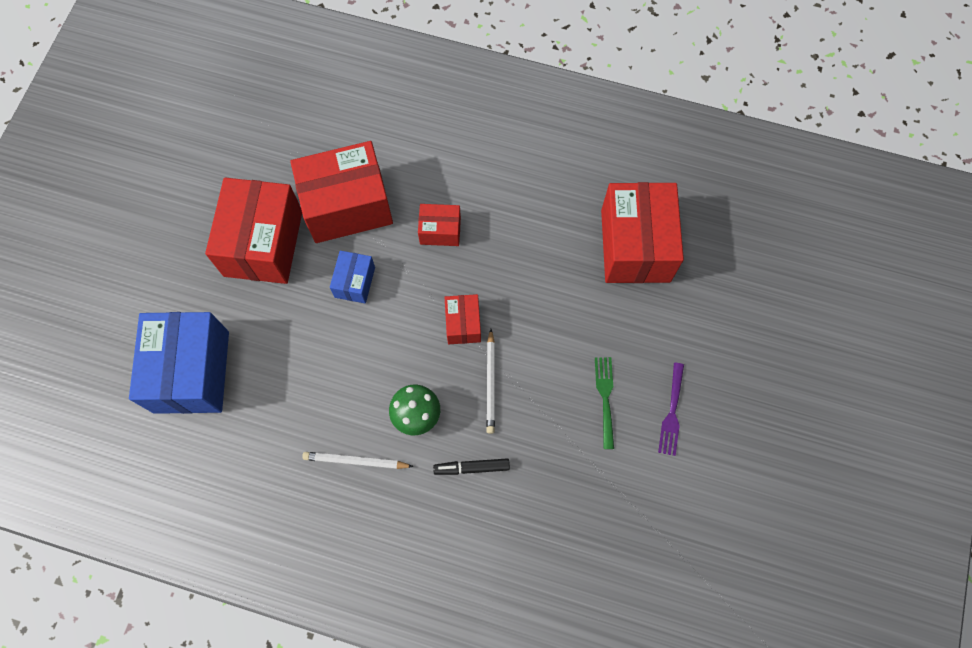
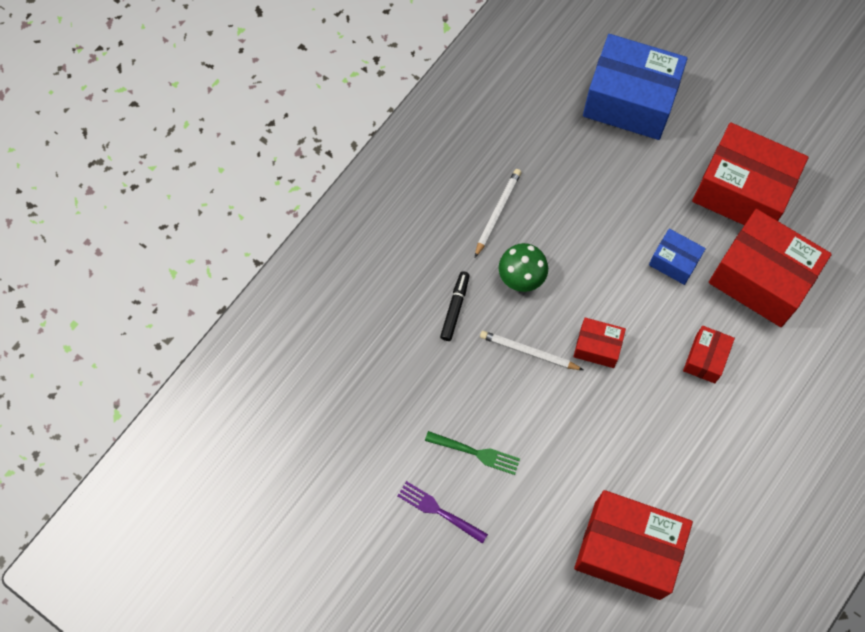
camera: 110 degrees right, 0 degrees up
red box [290,141,393,243] -> red box turned 60 degrees counterclockwise [709,209,832,327]

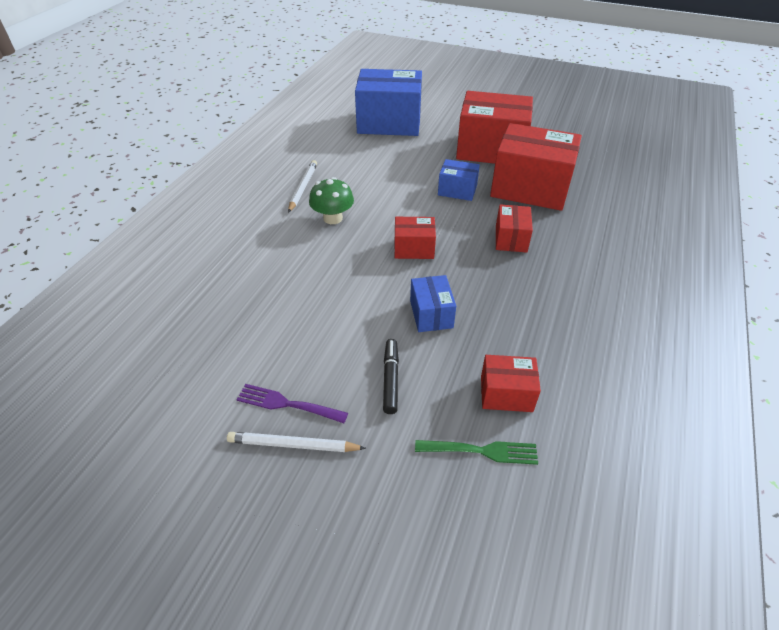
camera: 15 degrees left, 25 degrees down
green fork [425,431,520,475] -> green fork moved to [415,440,538,465]
black marker [440,271,470,341] -> black marker moved to [383,339,399,414]
white pencil [480,331,583,370] -> white pencil moved to [227,432,366,452]
red box [574,490,693,600] -> red box [481,355,541,412], size x0.49
none -> blue box [410,275,456,332]

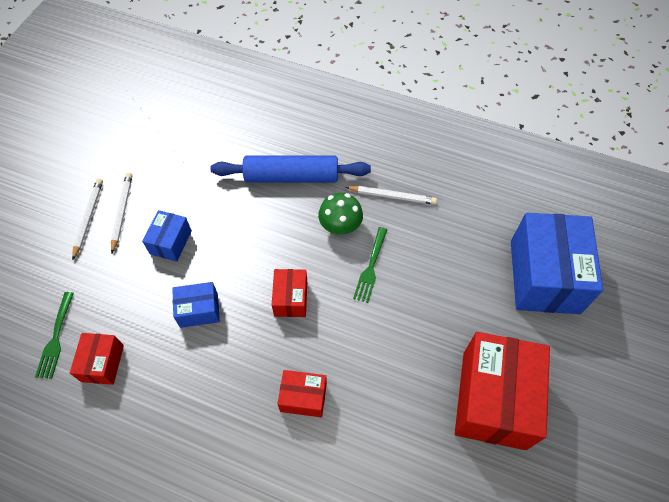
camera: 90 degrees right, 15 degrees up
purple fork [236,384,348,423] -> white pencil [111,173,132,253]
black marker [383,339,399,414] -> none
blue box [438,159,480,201] -> blue box moved to [142,210,192,262]
red box [490,123,582,211] -> none
none -> blue rolling pin [210,155,371,182]
none -> green fork [353,227,387,303]

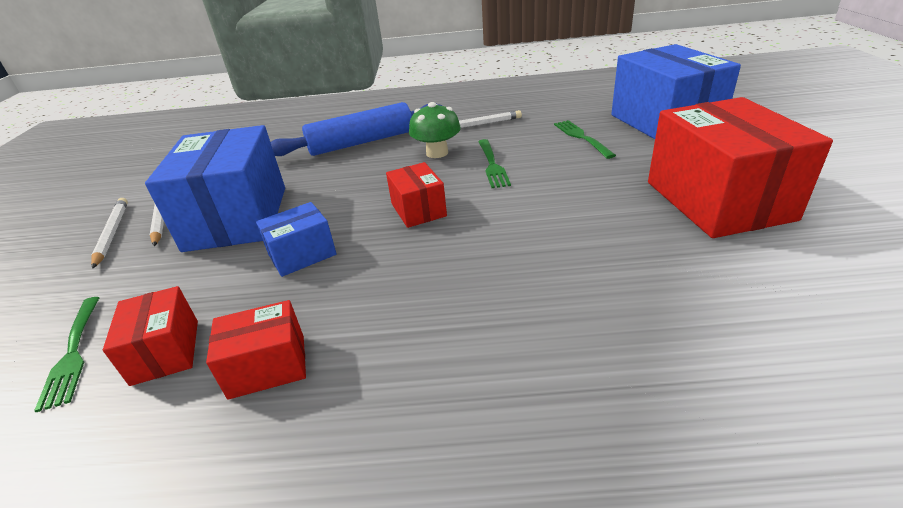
camera: 20 degrees left, 25 degrees down
blue box [142,210,192,262] -> blue box [145,125,285,252], size x2.04
red box [277,370,327,417] -> red box moved to [206,300,306,400]
none -> green fork [554,120,616,159]

